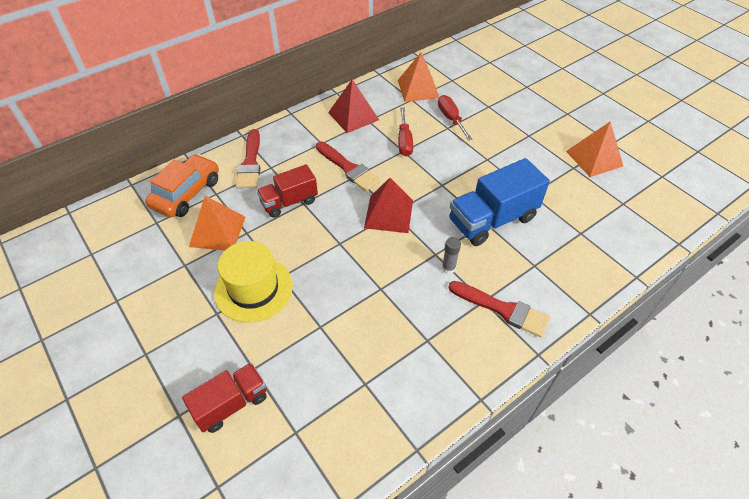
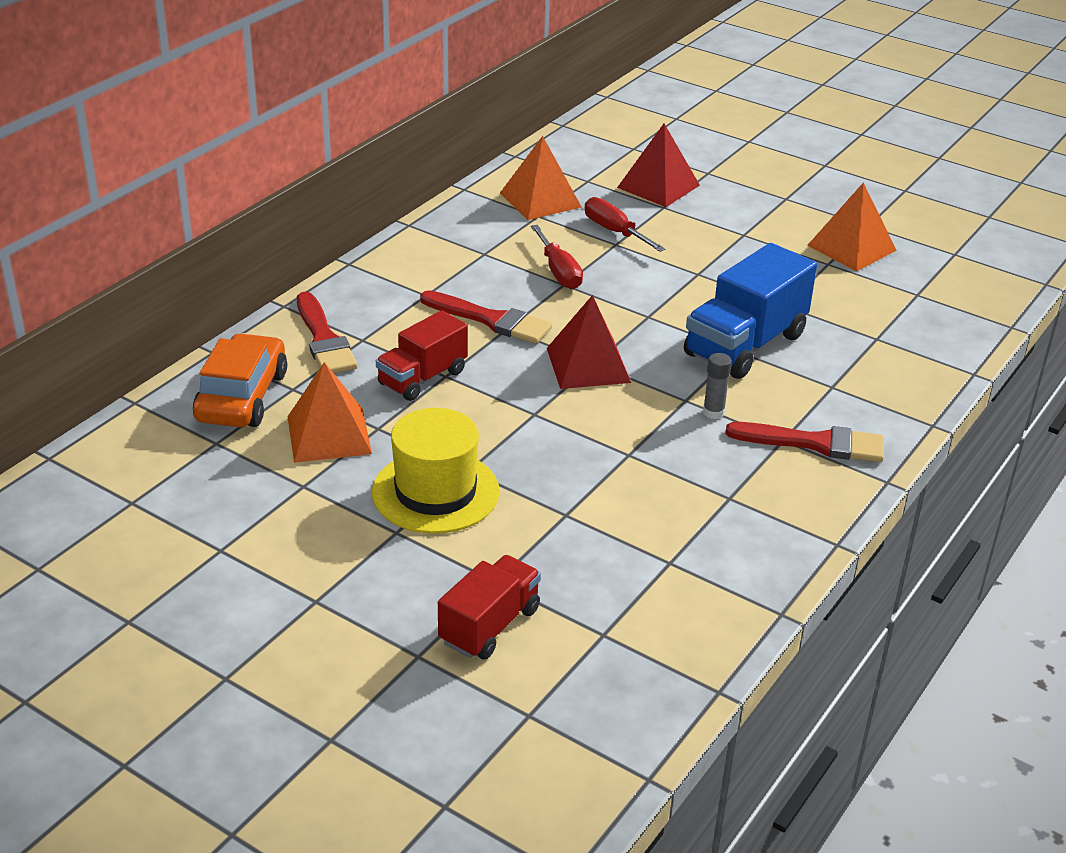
camera: 20 degrees left, 15 degrees down
red pyramid [328,79,379,133] -> red pyramid moved to [617,124,700,207]

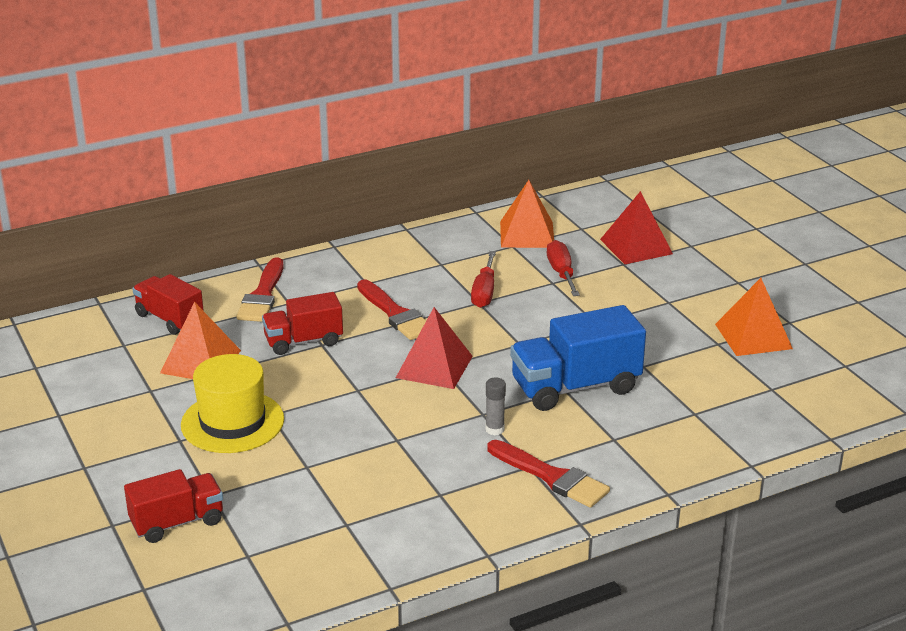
camera: 30 degrees right, 5 degrees down
orange car [193,333,287,427] -> red truck [132,274,204,335]

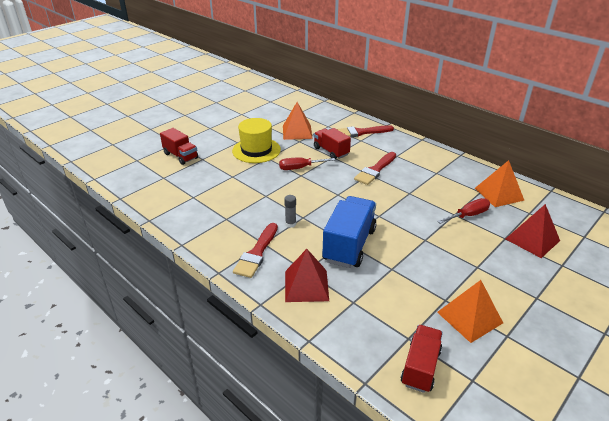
camera: 70 degrees right, 5 degrees up
red truck [132,274,204,335] -> red truck moved to [401,325,443,393]
red pyramid [396,307,473,389] -> red pyramid moved to [285,249,329,302]
red screwdriver [471,251,496,308] -> red screwdriver moved to [279,157,335,170]
blue truck [510,305,646,411] -> blue truck turned 60 degrees clockwise [322,196,377,268]

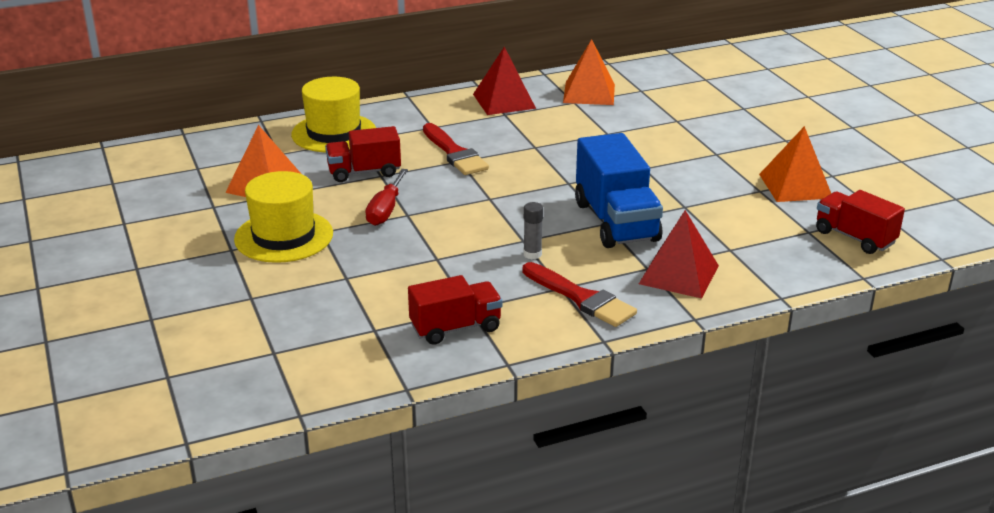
camera: 65 degrees left, 5 degrees down
red truck [160,128,198,165] -> red truck moved to [408,275,502,345]
blue truck [322,196,377,268] -> blue truck turned 150 degrees counterclockwise [575,133,663,248]
red brush [337,125,394,137] -> yellow hat [291,77,376,152]
red screwdriver [437,198,490,224] -> none
red pyramid [506,204,560,258] -> red pyramid moved to [473,47,536,115]

